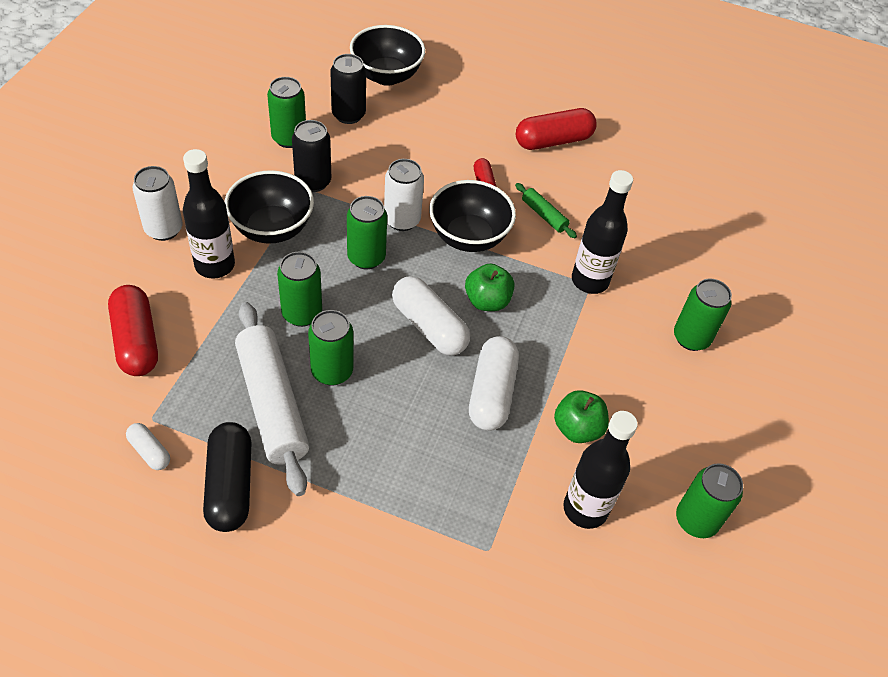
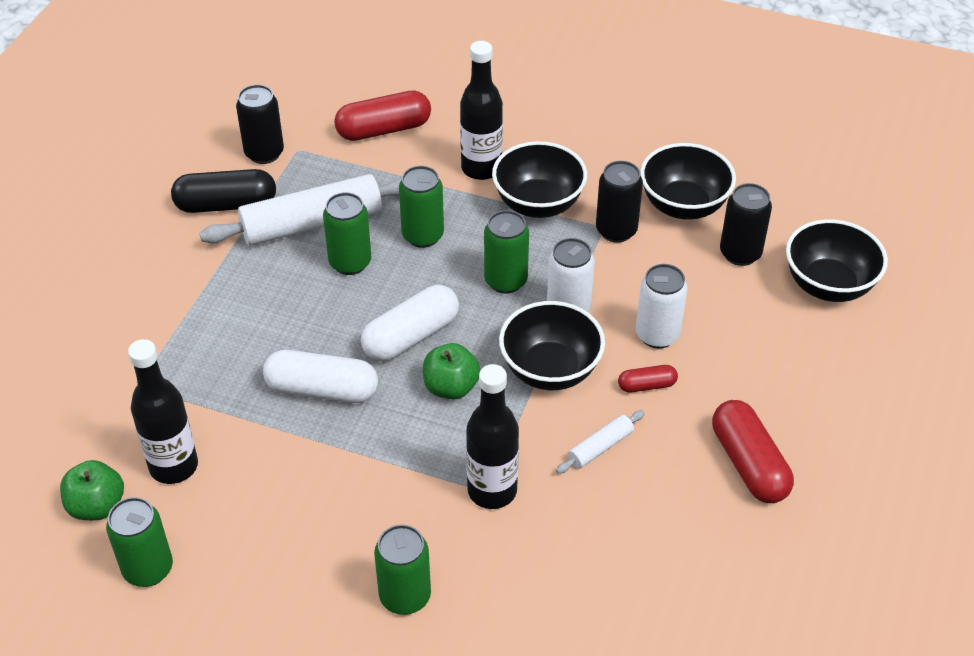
camera: 95 degrees right, 5 degrees down
white capsule [126,423,170,470] -> black can [236,84,284,164]
white can [132,166,183,241] -> white can moved to [636,264,688,349]
green can [267,77,306,148] -> black bowl [640,143,736,220]
green rolling pin [515,183,577,238] -> white rolling pin [556,410,645,474]
green apple [554,390,609,443] -> green apple moved to [60,460,124,520]

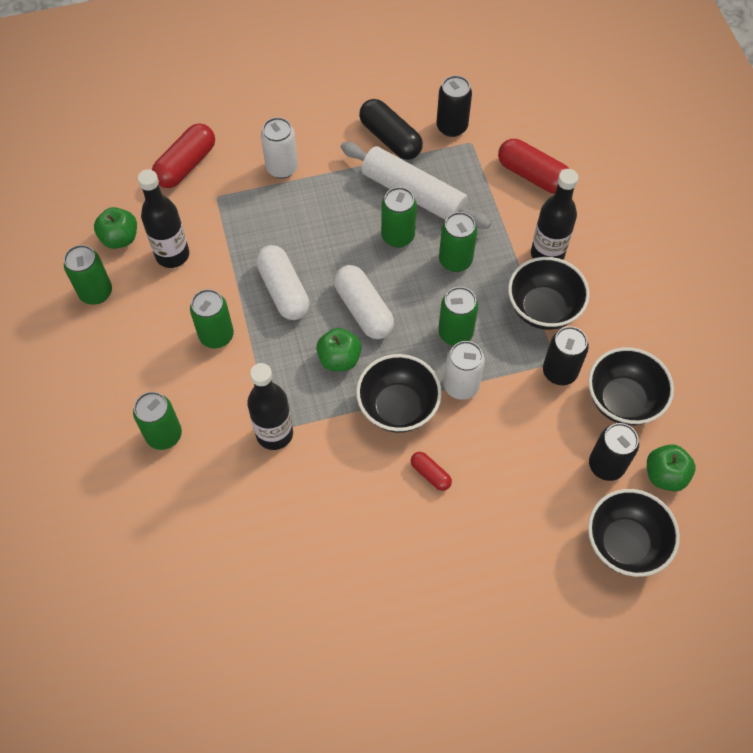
camera: 55 degrees right, 15 degrees up
white capsule [361,285,459,361] -> white capsule turned 45 degrees clockwise [334,265,394,339]
white rolling pin [556,410,645,474] -> none
white can [636,264,688,349] -> white can moved to [261,117,298,179]
red capsule [712,400,794,503] -> red capsule moved to [152,123,215,188]
none -> green can [190,289,234,348]
none -> green apple [647,444,696,491]

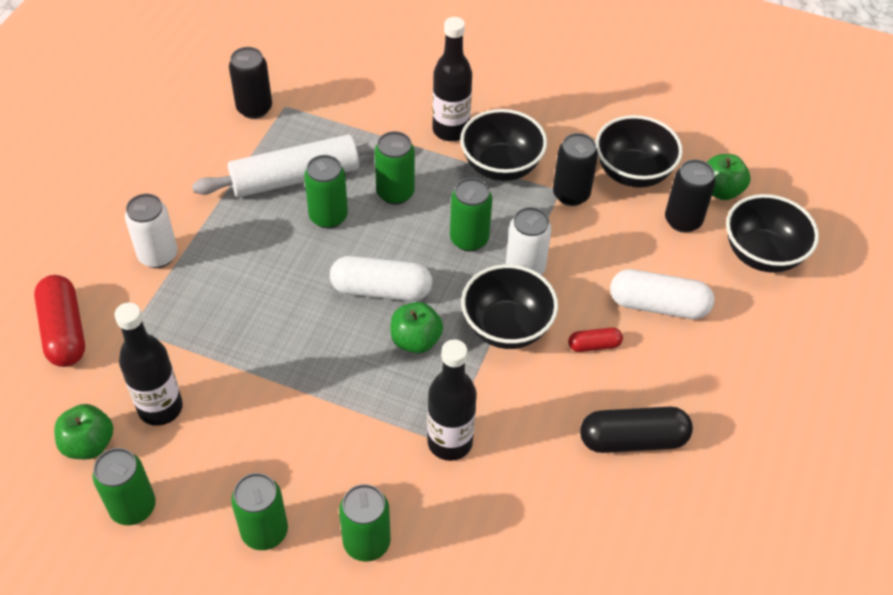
camera: 55 degrees left, 10 degrees down
green can [190,289,234,348] -> green can moved to [231,473,288,550]
white capsule [256,245,310,320] -> white capsule moved to [610,269,714,319]
black capsule [359,99,423,160] -> black capsule moved to [580,407,693,453]
red capsule [498,139,569,194] -> none

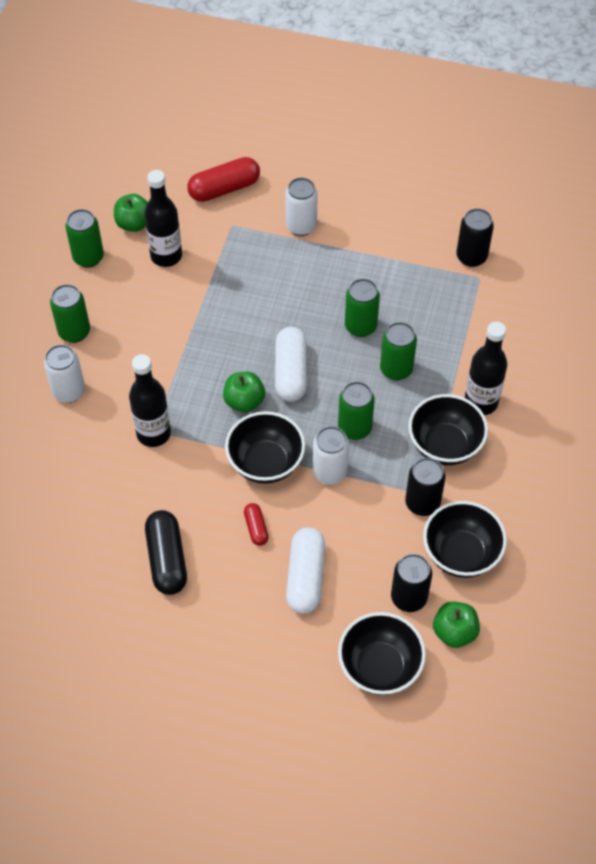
camera: 85 degrees right, 5 degrees up
white rolling pin [192,134,379,197] -> none
green can [339,484,391,562] -> white can [44,345,85,403]

